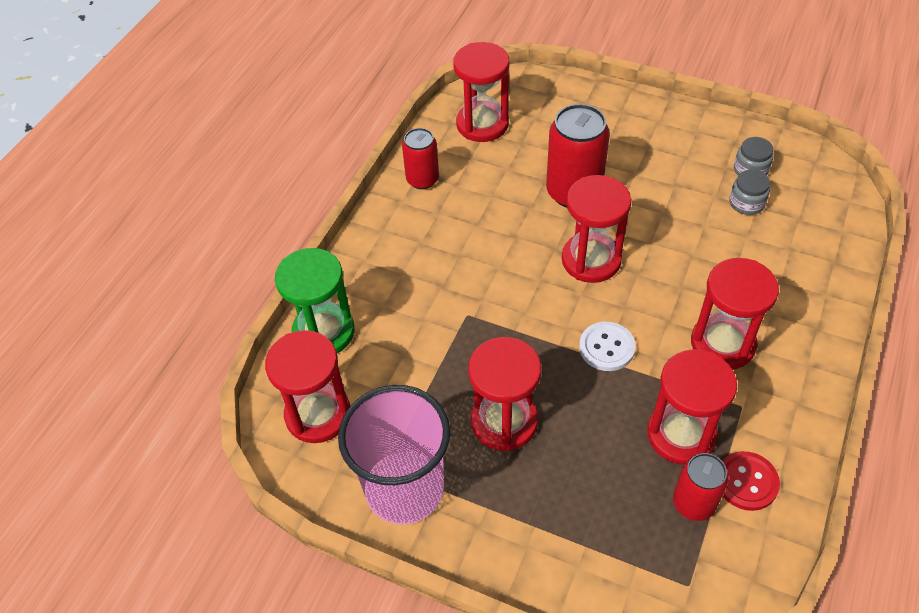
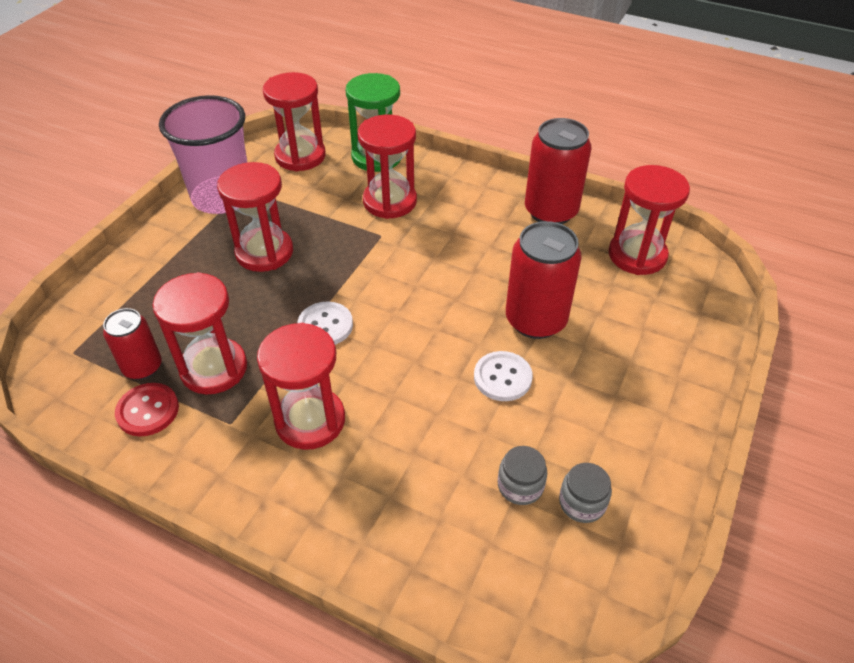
camera: 90 degrees right, 5 degrees down
red can [402,128,439,189] -> red can [525,118,591,224], size x1.64
red hourglass [562,175,631,283] -> red hourglass moved to [358,115,417,219]
none -> white button [474,351,533,401]

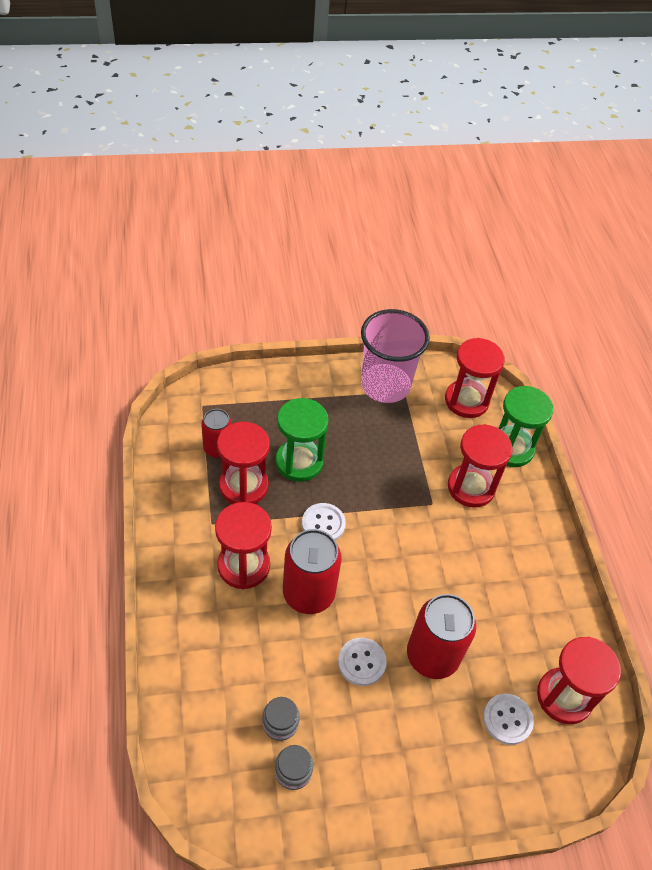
camera: 50 degrees right, 5 degrees up
red button [115,383,179,436] -> none
red hourglass [217,162,293,272] -> none
red can [525,118,591,224] -> red can moved to [283,529,342,614]
none -> green hourglass [275,398,329,482]
none -> white button [483,694,534,745]

